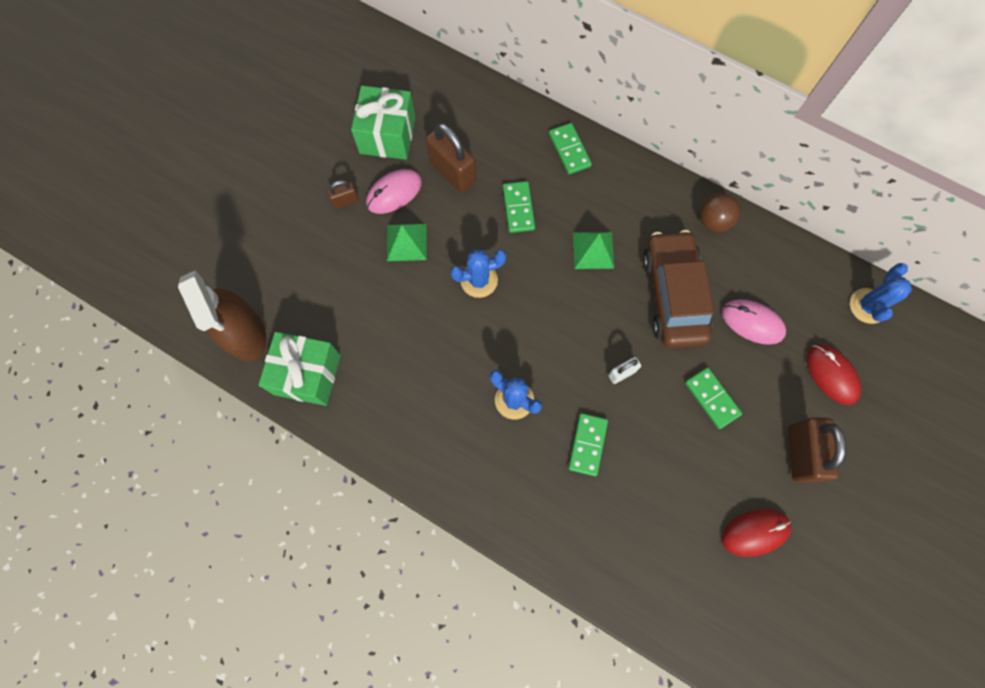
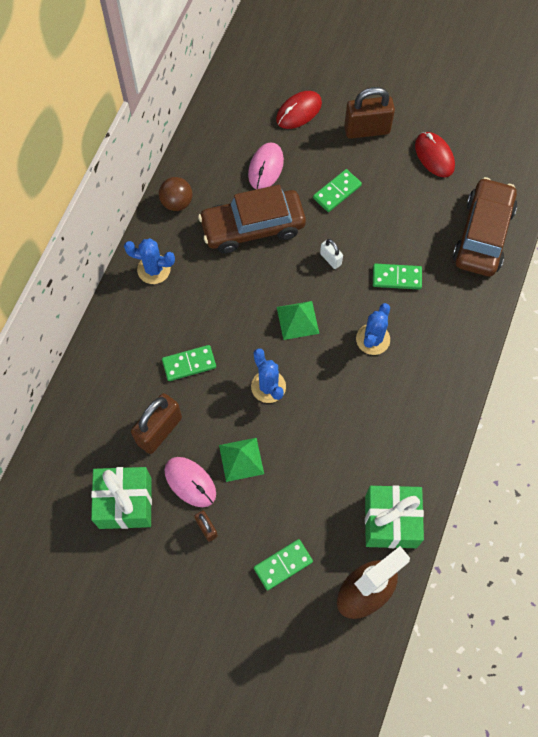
camera: 100 degrees left, 5 degrees down
green domino [549,123,592,174] -> green domino moved to [254,539,313,590]
green pyramid [573,232,614,269] -> green pyramid moved to [277,301,319,340]
blue cactus [850,263,912,324] -> blue cactus moved to [124,238,175,284]
none -> brown car [453,177,517,276]

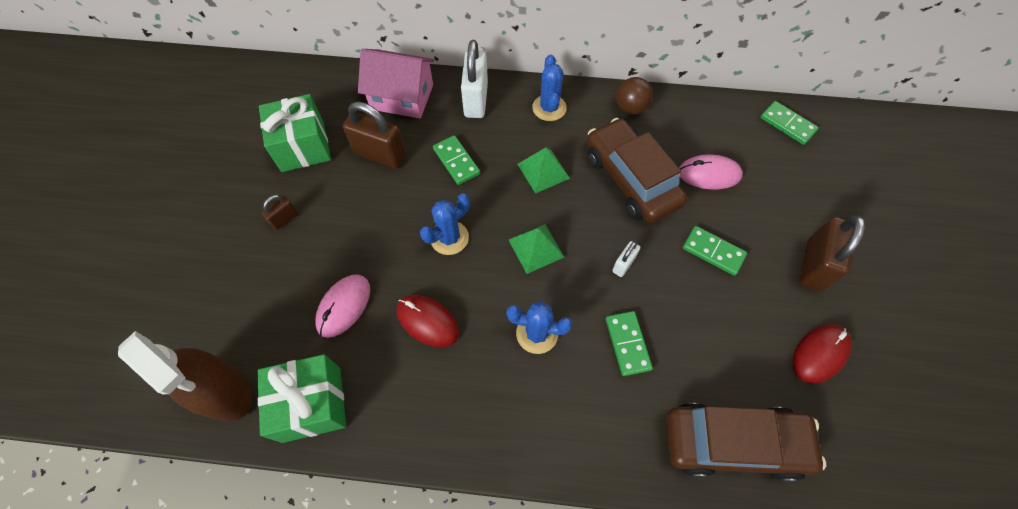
camera: 75 degrees right, 5 degrees down
pink mouse [164,457,216,507] -> pink mouse moved to [315,274,370,338]
green pyramid [219,438,264,482] -> green pyramid moved to [517,148,570,194]
green domino [254,539,313,590] -> green domino moved to [760,101,819,145]
red mouse [276,91,322,129] -> red mouse moved to [396,295,459,348]
brown padlock [344,87,395,139] -> brown padlock turned 45 degrees clockwise [800,215,865,291]
none -> pink house [358,49,434,118]
none -> white padlock [461,40,488,118]

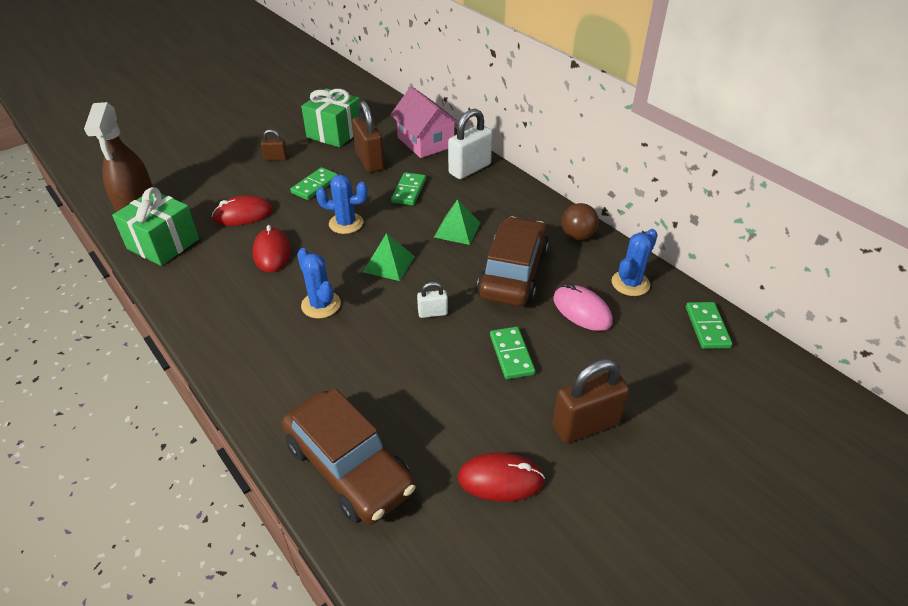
camera: 45 degrees right, 20 degrees down
pink mouse [315,274,370,338] -> red mouse [212,195,273,226]
blue cactus [532,54,567,121] -> blue cactus moved to [612,229,658,296]
green domino [606,311,653,376] -> green domino moved to [290,167,338,200]

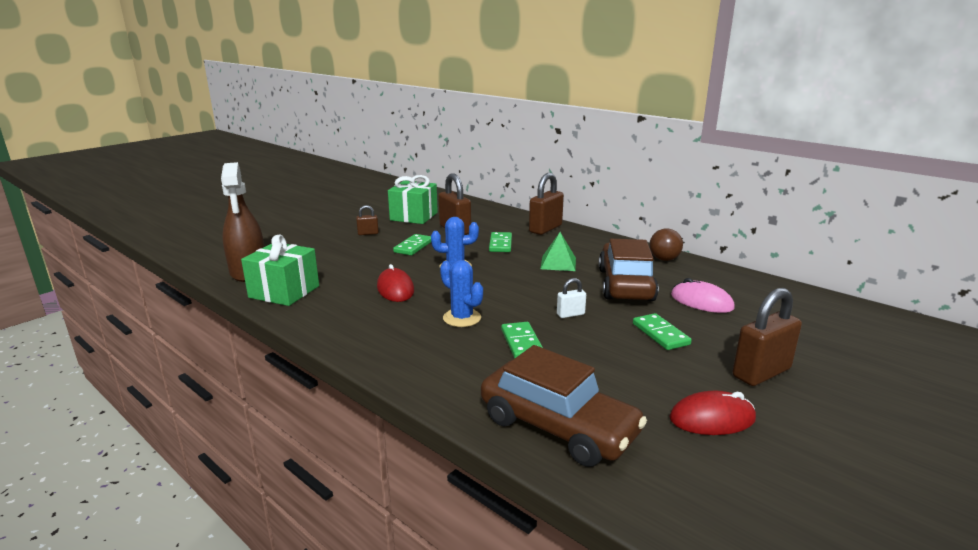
camera: 10 degrees left, 20 degrees down
red mouse [212,195,273,226] -> none
green pyramid [363,233,415,281] -> none
pink house [390,86,459,158] -> none
white padlock [448,109,492,179] -> brown padlock [529,173,564,235]
blue cactus [612,229,658,296] -> none
green domino [686,302,732,349] -> green domino moved to [501,322,543,358]

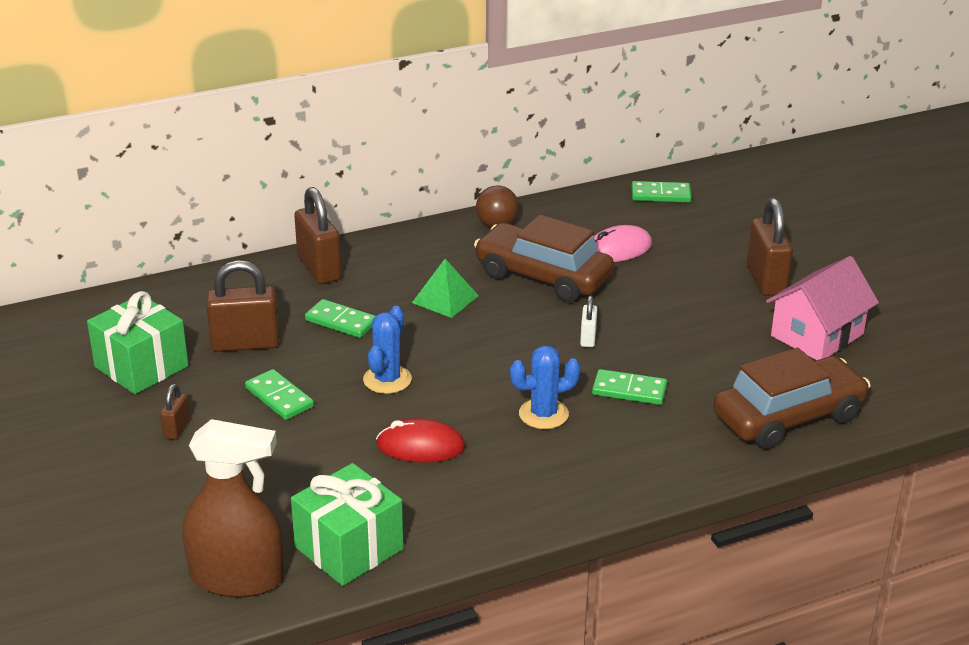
camera: 65 degrees left, 10 degrees up
green domino [633,313,692,350] -> green domino moved to [632,181,692,202]
red mouse [669,391,756,435] -> pink house [766,256,879,360]

